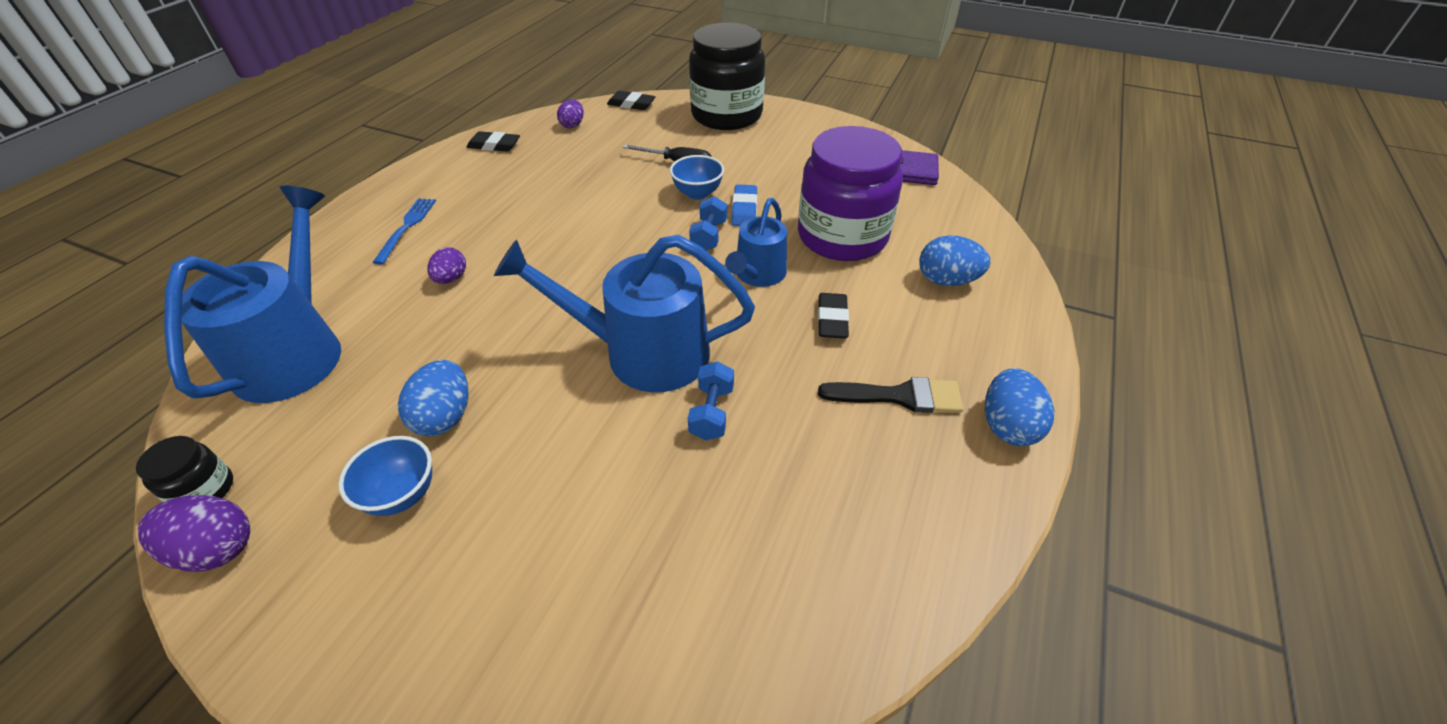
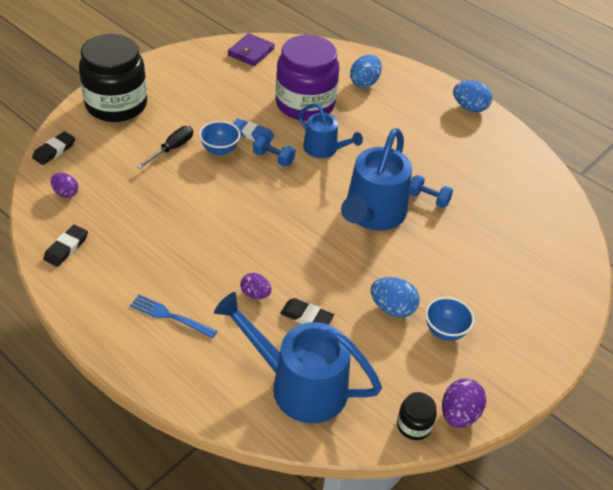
camera: 75 degrees left, 0 degrees up
black eraser [818,293,849,339] -> black eraser moved to [280,298,334,325]
black brush [818,377,963,413] -> none

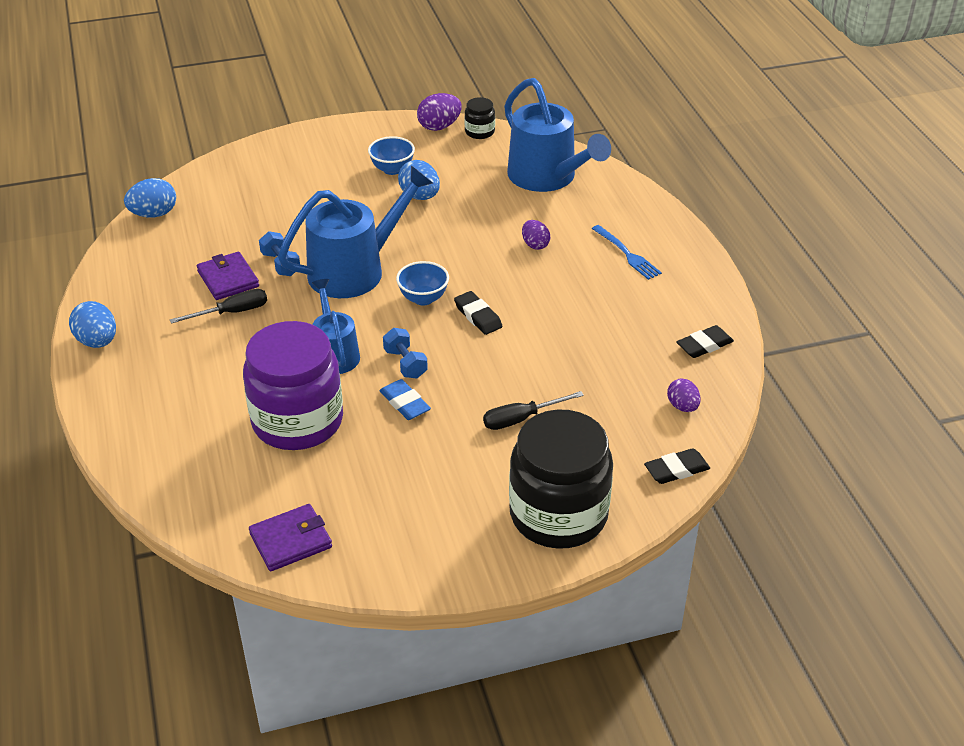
camera: 145 degrees left, 5 degrees down
blue bowl [199,121,240,156] -> blue bowl moved to [396,261,449,305]
black eraser [280,298,334,325] -> black eraser moved to [454,291,502,335]
blue egg [350,55,382,88] -> blue egg moved to [124,178,176,217]
none -> black screwdriver [170,289,267,324]
none -> purple wallet [197,252,259,300]

